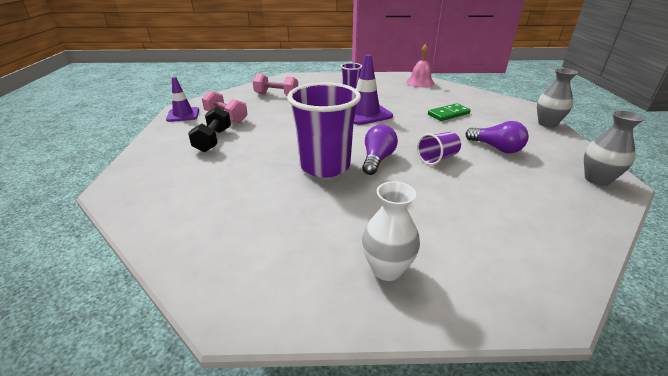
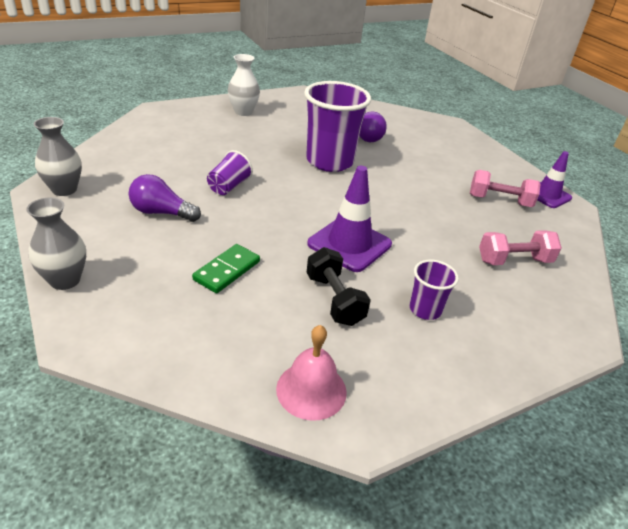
camera: 150 degrees right, 5 degrees up
black dumbbell [188,107,231,152] -> black dumbbell moved to [306,247,371,326]
purple light bulb [362,125,398,175] -> purple light bulb moved to [359,112,387,142]

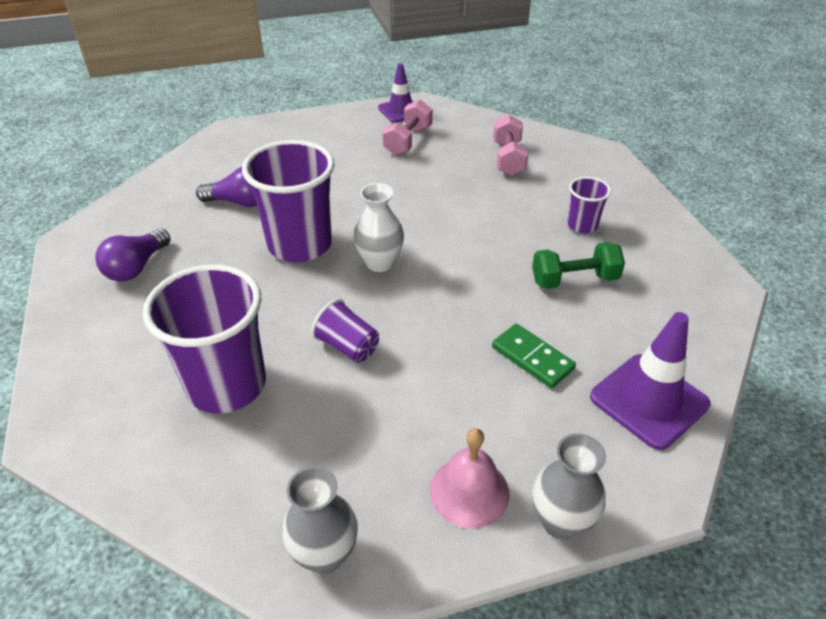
camera: 75 degrees left, 5 degrees up
purple light bulb [129,174,201,222] -> purple light bulb moved to [95,228,171,281]
white vase [228,54,260,116] -> white vase moved to [353,183,404,272]
pink bell [276,325,347,421] -> pink bell moved to [430,428,509,529]
black dumbbell [306,247,371,326] -> green dumbbell [532,242,625,289]
purple traffic cone [307,166,392,272] -> purple traffic cone moved to [590,312,710,450]
none -> purple cup [143,264,266,413]

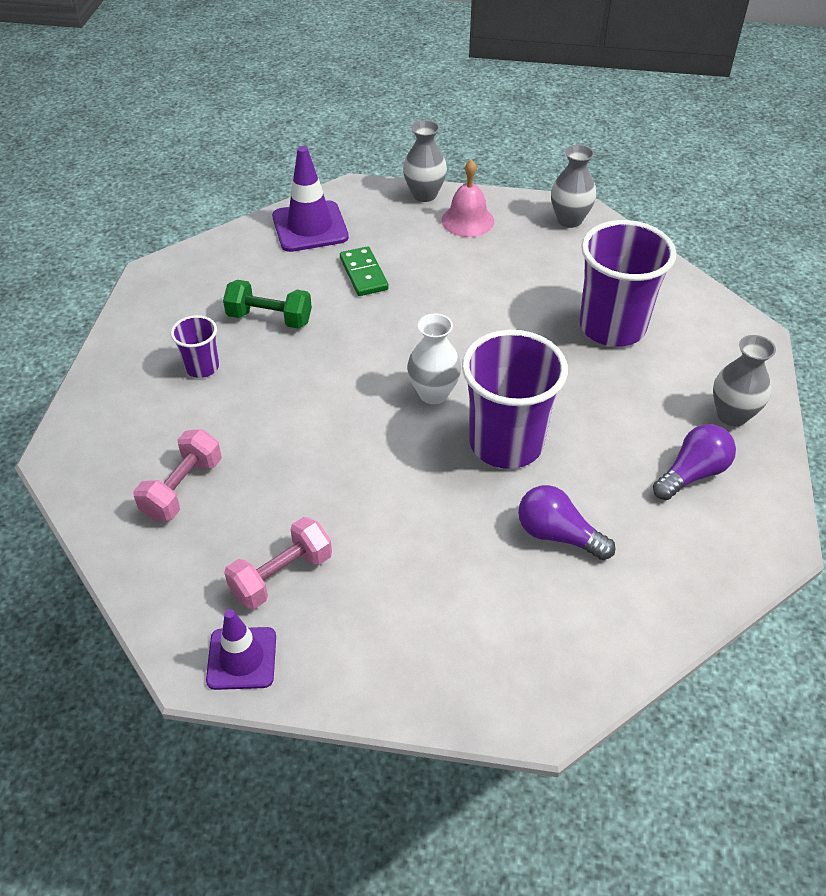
camera: 155 degrees left, 5 degrees up
purple cup [311,299,379,363] -> none
none -> grey vase [713,335,776,426]

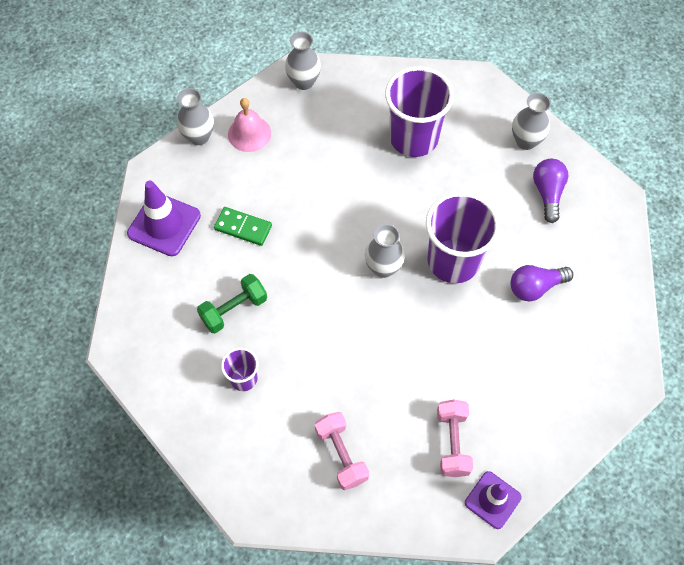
camera: 50 degrees left, 15 degrees up
white vase [407,313,462,404] -> grey vase [365,224,405,278]

